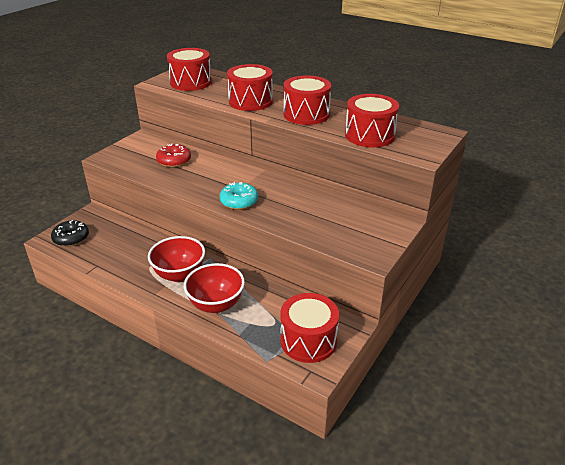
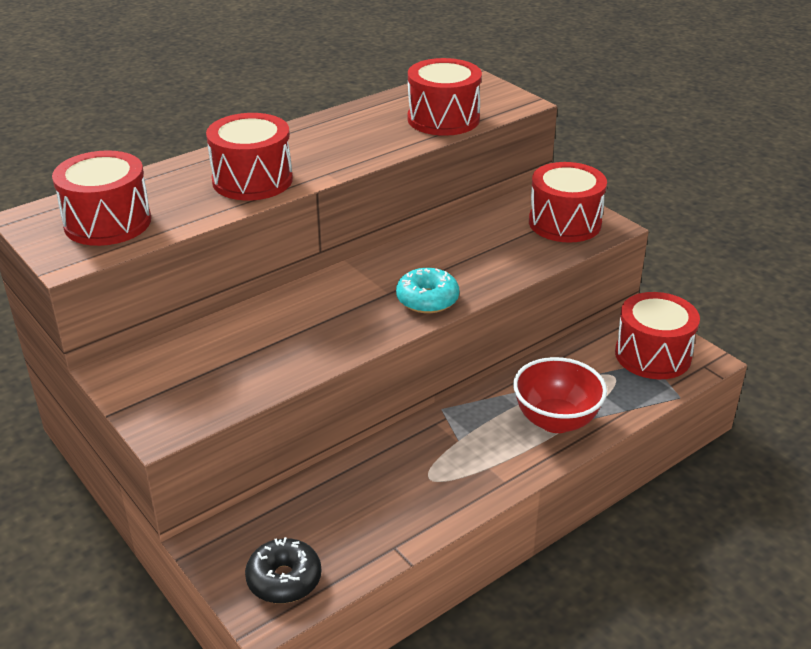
camera: 70 degrees left, 0 degrees up
red bowl [148,236,205,282] -> none
red donut [156,143,191,167] -> none
red drum [284,75,331,125] -> red drum moved to [529,162,607,243]

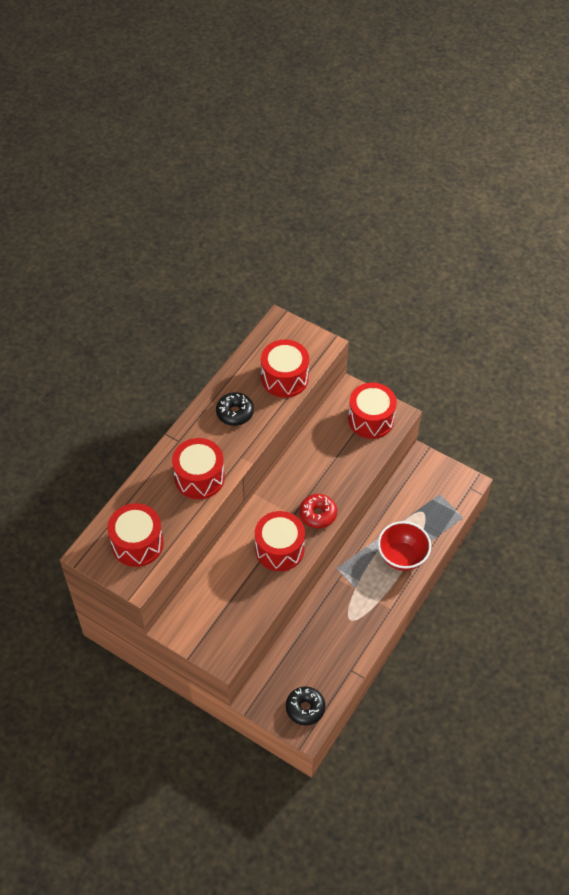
camera: 20 degrees left, 20 degrees up
turquoise donut [396,268,459,313] -> red donut [299,494,337,528]
red drum [615,292,700,379] -> red drum moved to [255,511,305,571]
none -> black donut [216,392,254,426]

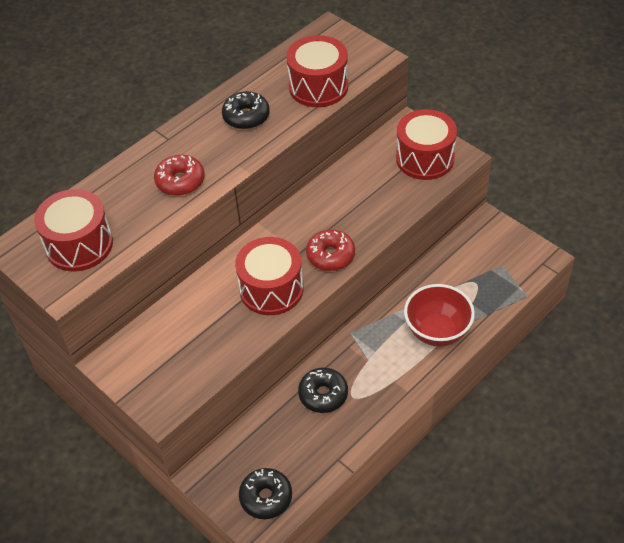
camera: 15 degrees right, 5 degrees down
red drum [172,438,225,499] -> red donut [154,155,205,196]
none -> black donut [298,368,348,413]

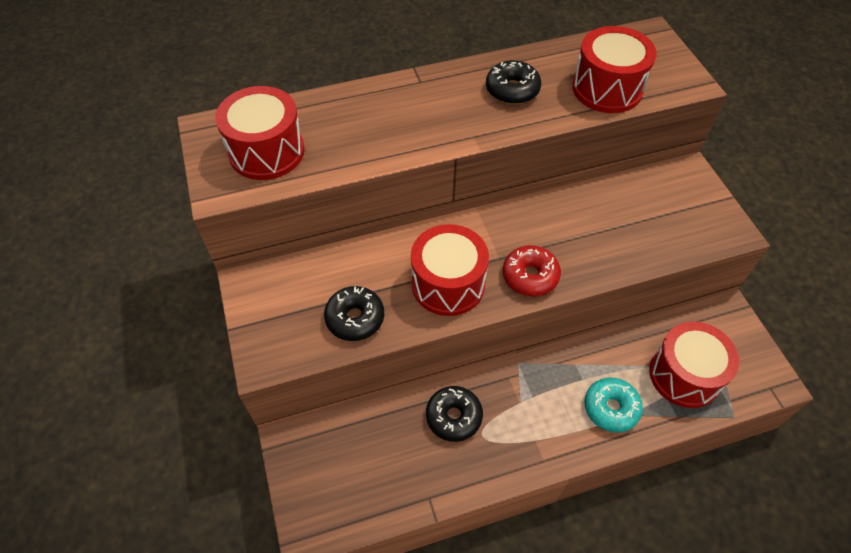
camera: 25 degrees right, 5 degrees up
red donut [154,155,205,196] -> none
black donut [239,468,292,519] -> black donut moved to [324,286,384,341]
red drum [396,109,457,180] -> red drum moved to [649,322,739,408]
red bowl [404,284,475,346] -> turquoise donut [584,378,643,433]

